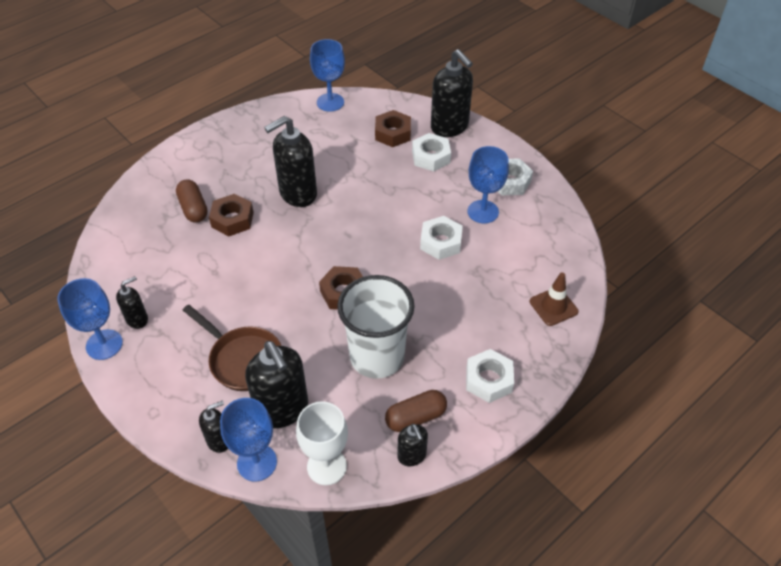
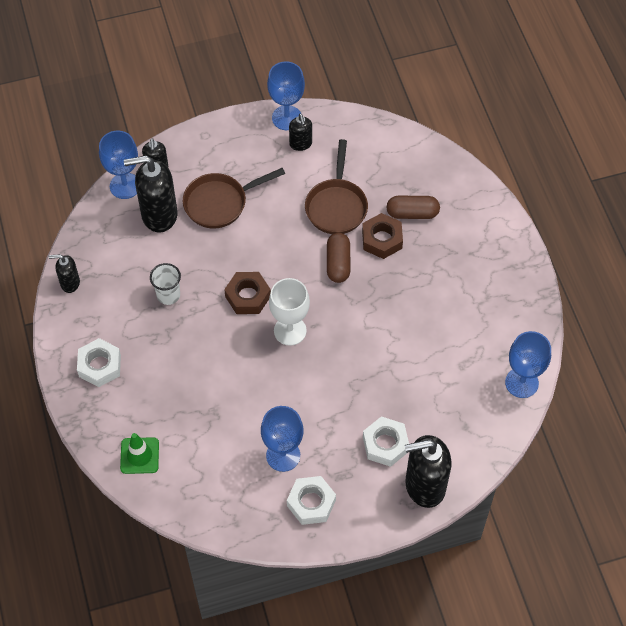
camera: 115 degrees right, 10 degrees up
black soap dispenser [264,116,317,207] -> none
white goblet [296,401,348,485] -> white goblet moved to [269,278,310,346]
white cup [337,275,415,379] -> white cup [150,263,181,305], size x0.48
brown nut [375,110,411,147] -> none
brown capsule [385,390,447,432] -> brown capsule moved to [327,233,350,283]
white nut [420,216,463,260] -> none
brown traffic cone [530,273,579,326] -> green traffic cone [120,433,159,474]
none -> brown pan [305,139,368,234]

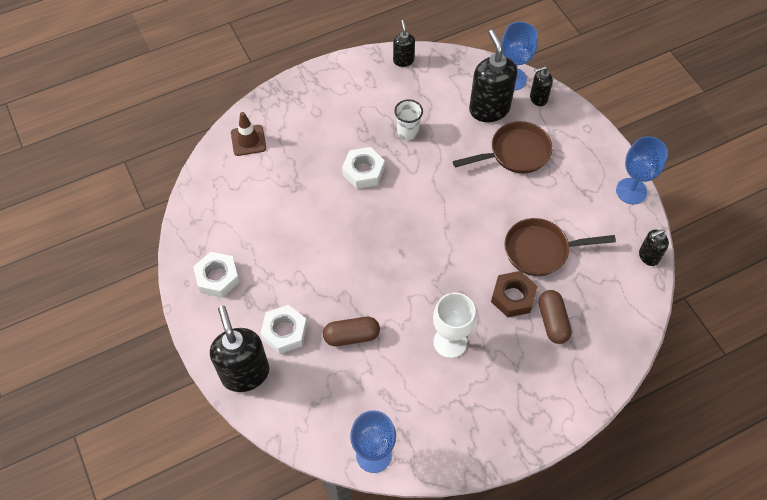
camera: 80 degrees right, 0 degrees up
white nut [77,338,121,387] -> white nut moved to [342,147,385,189]
green traffic cone [120,433,159,474] -> brown traffic cone [231,112,266,156]
brown pan [183,168,285,228] -> brown pan turned 105 degrees clockwise [453,121,552,174]
brown nut [224,272,271,314] -> none
blue goblet [261,406,304,472] -> none
white goblet [269,278,310,346] -> white goblet moved to [433,292,476,358]
black soap dispenser [289,114,312,151] -> black soap dispenser moved to [639,229,669,266]
brown capsule [327,233,350,283] -> brown capsule moved to [323,317,380,346]

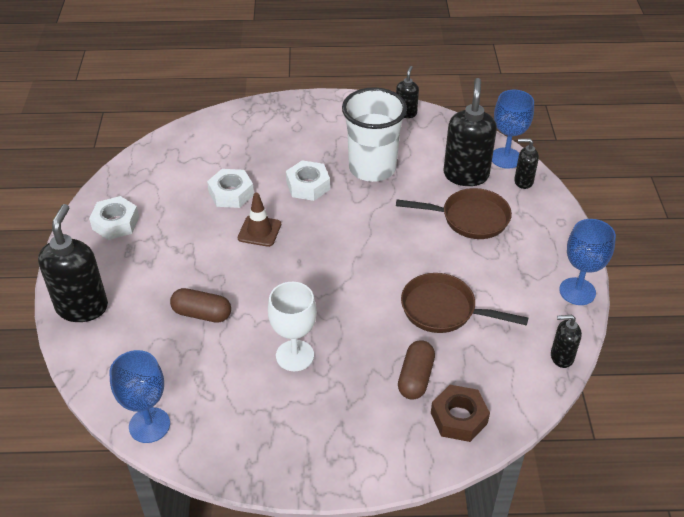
camera: 25 degrees right, 15 degrees down
brown traffic cone [231,112,266,156] -> brown traffic cone moved to [238,193,281,247]
white nut [260,305,307,354] -> white nut moved to [207,169,254,208]
white cup [394,99,423,140] -> white cup [342,87,407,182], size x2.07
brown nut [491,271,538,317] -> brown nut moved to [431,385,490,442]

